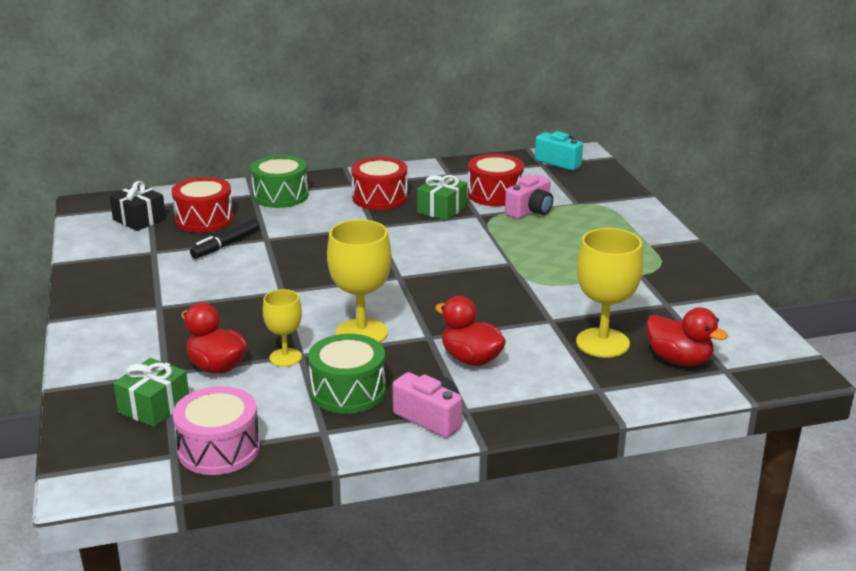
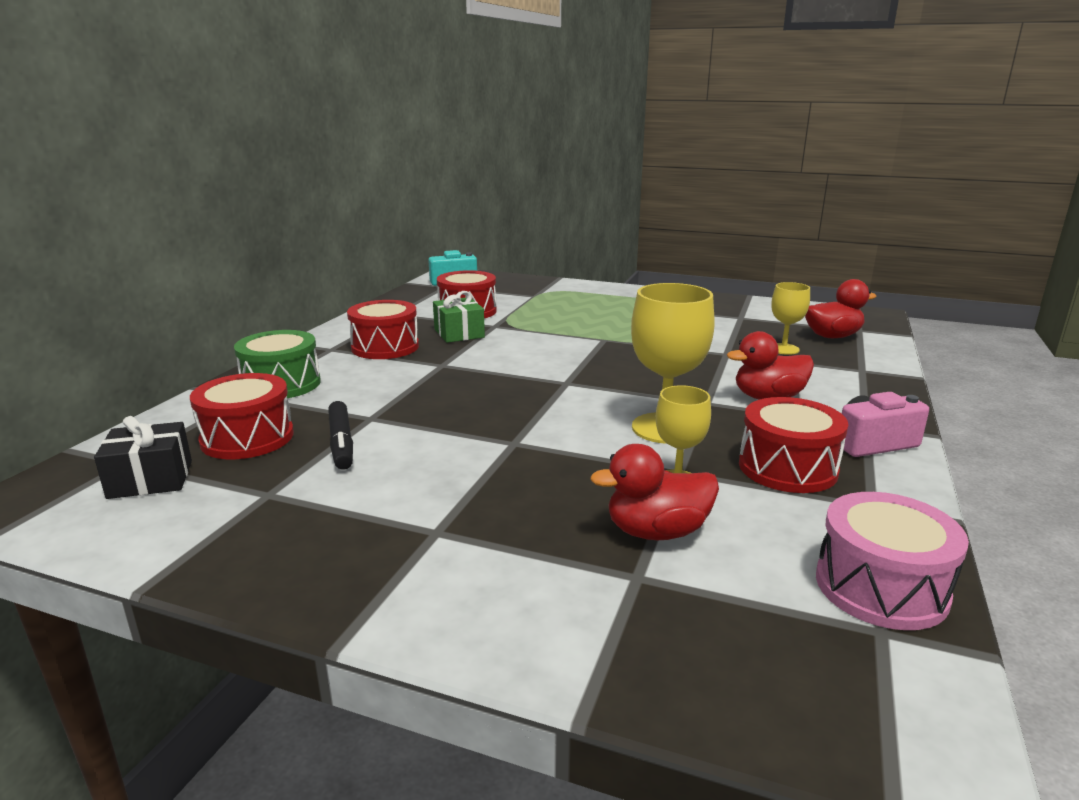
camera: 55 degrees left, 5 degrees down
green gift [113,358,189,427] -> none
green drum [308,334,386,414] -> red drum [739,397,848,493]
pink camera [505,175,553,219] -> none
yellow goblet [576,228,643,358] -> yellow goblet [771,282,810,355], size x0.59

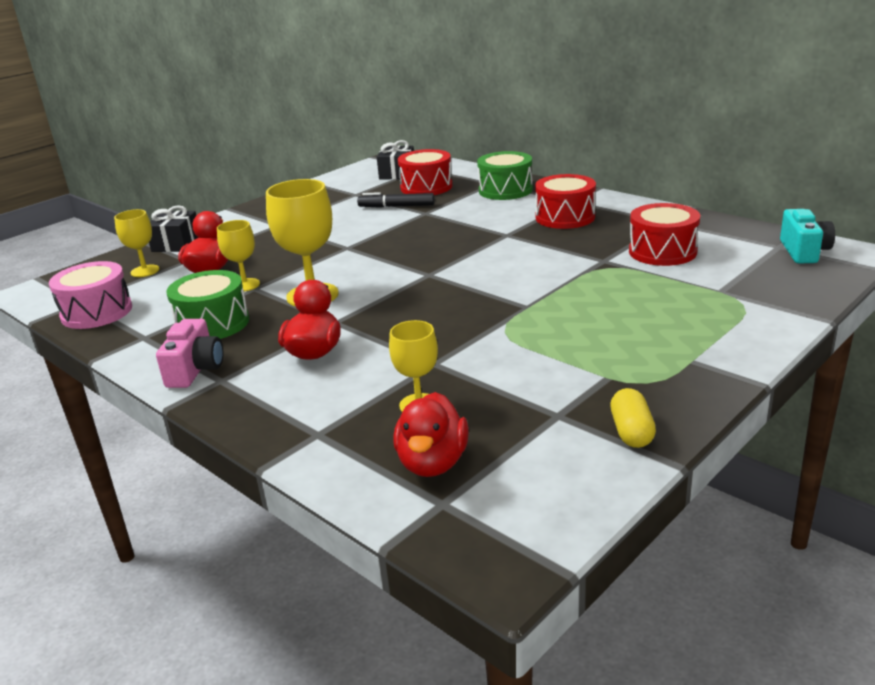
camera: 115 degrees right, 5 degrees up
green gift [433,291,485,343] -> none
red drum [739,397,848,493] -> green drum [167,270,249,339]
none -> yellow goblet [114,209,159,277]
none -> black gift [149,205,198,252]
none -> yellow capsule [610,388,656,448]

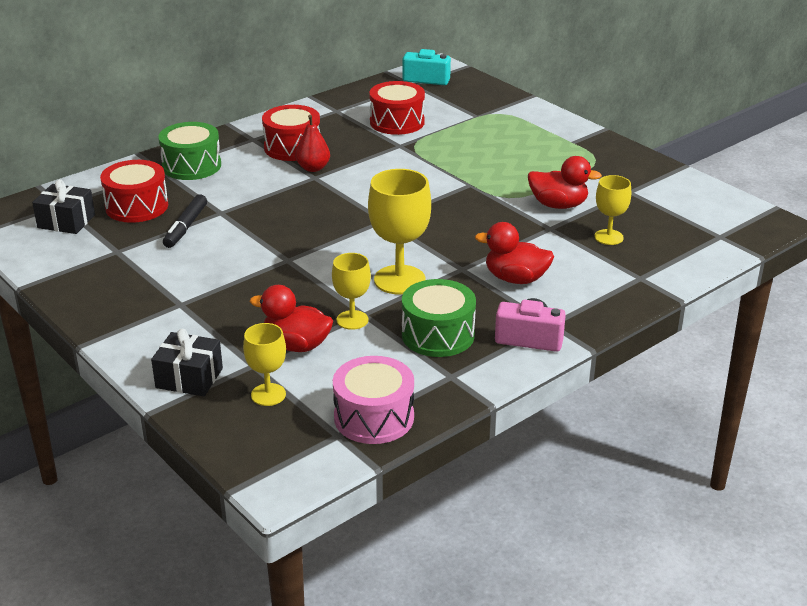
camera: 85 degrees left, 5 degrees up
red duck [393,392,469,477] -> red duck moved to [528,156,602,209]
yellow capsule [610,388,656,448] -> none
none -> red pear [295,115,330,172]

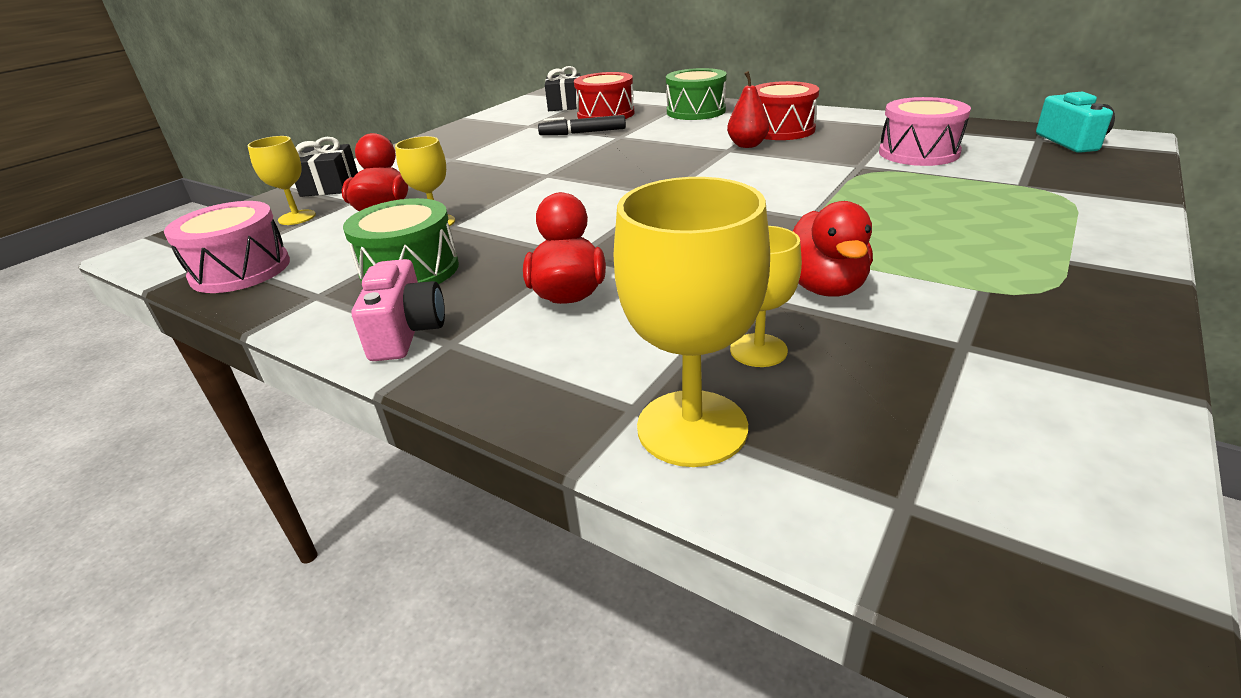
camera: 75 degrees right, 0 degrees up
yellow goblet [368,169,431,295] -> yellow goblet moved to [613,177,770,467]
red drum [369,81,425,135] -> pink drum [879,97,971,166]

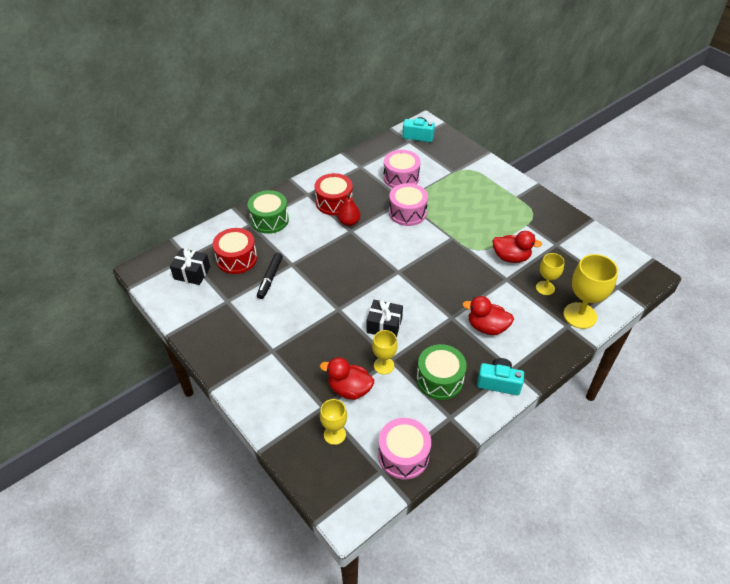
camera: 75 degrees left, 15 degrees up
black gift [295,137,358,197] -> black gift moved to [367,300,403,338]
pink camera [352,259,445,361] -> turquoise camera [477,358,524,395]
none -> pink drum [389,183,428,226]

